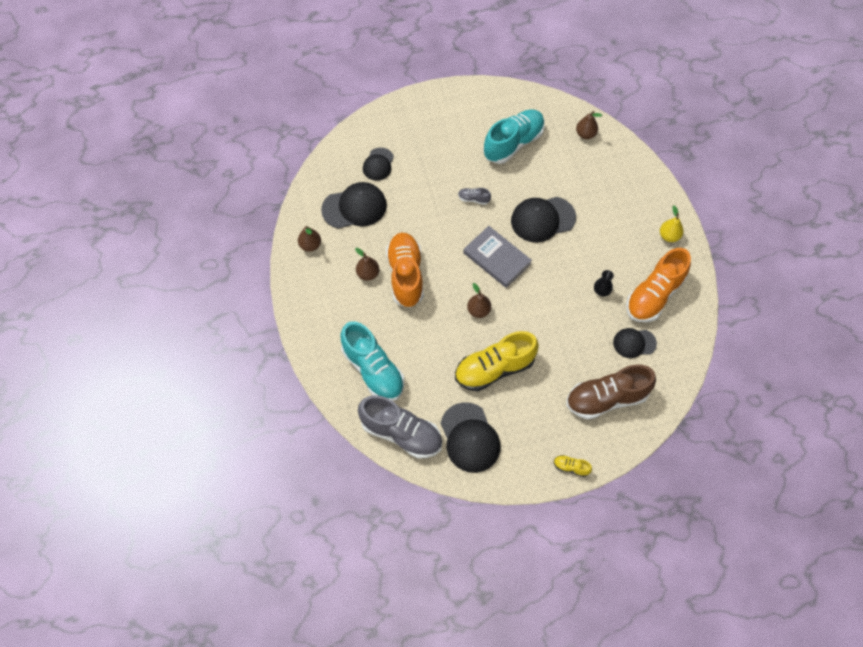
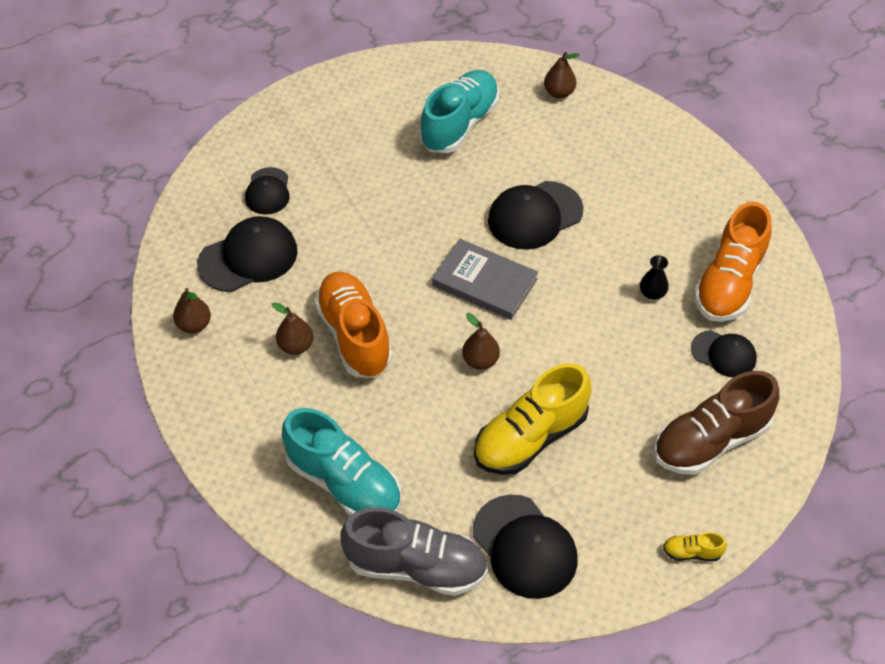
camera: 15 degrees left, 10 degrees down
grey shoe [458,188,491,205] -> none
black cap [613,328,657,358] -> black cap turned 135 degrees counterclockwise [691,330,757,378]
yellow pear [660,206,683,242] -> none

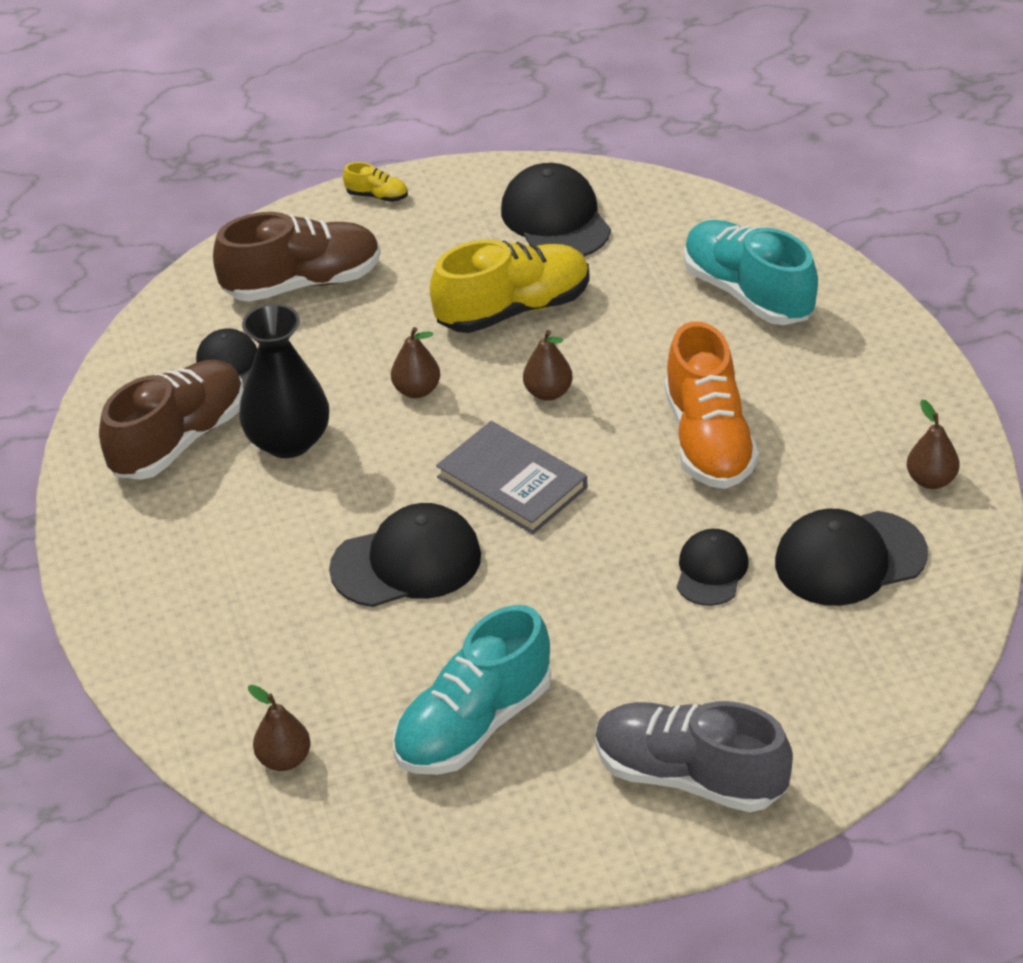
camera: 165 degrees left, 10 degrees down
black cap [245,167,290,215] -> black cap moved to [677,529,749,606]
brown pear [272,302,313,355] -> brown pear moved to [391,327,440,398]
grey shoe [341,507,488,596] -> grey shoe moved to [595,701,793,812]
black vase [640,255,669,300] -> black vase [239,304,329,458], size x2.24
orange shoe [694,202,772,322] -> brown shoe [99,360,244,480]

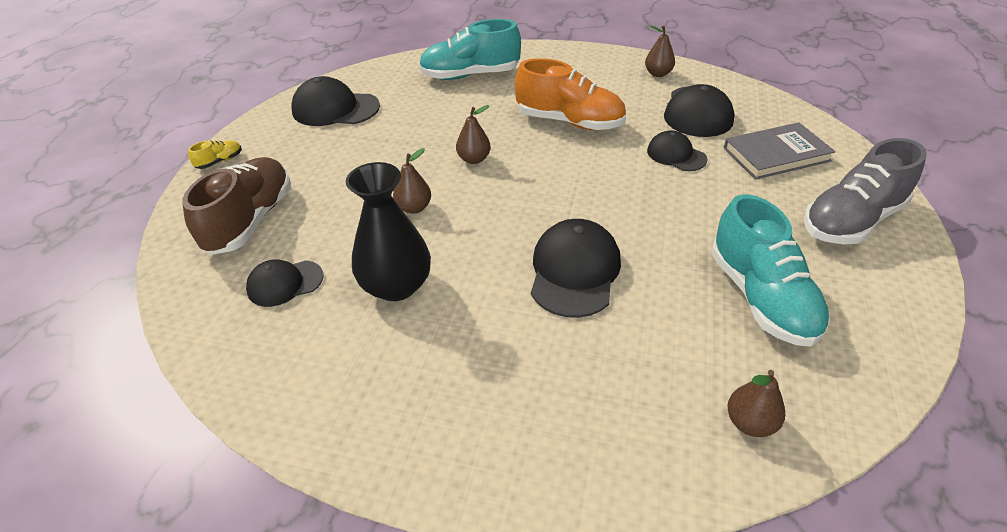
camera: 60 degrees left, 0 degrees up
brown shoe [99,360,244,480] -> none
yellow shoe [430,240,590,333] -> none
grey book [436,421,587,534] -> grey book moved to [724,122,836,179]

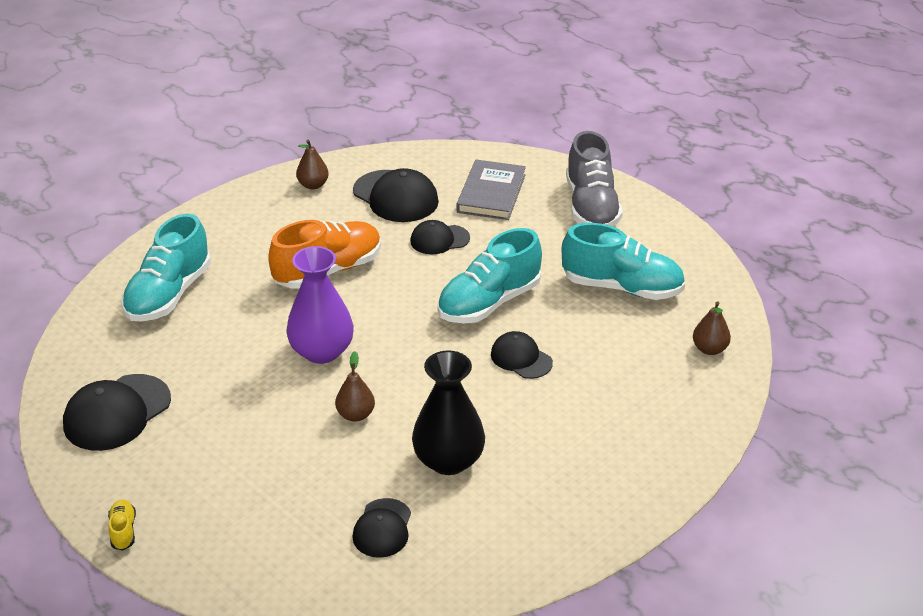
camera: 60 degrees left, 5 degrees down
brown shoe [182,157,291,255] -> none
brown pear [456,105,491,164] -> purple vase [286,246,354,364]
black cap [531,219,621,318] -> black cap [491,331,553,379], size x0.61
none -> turquoise shoe [437,228,542,323]

